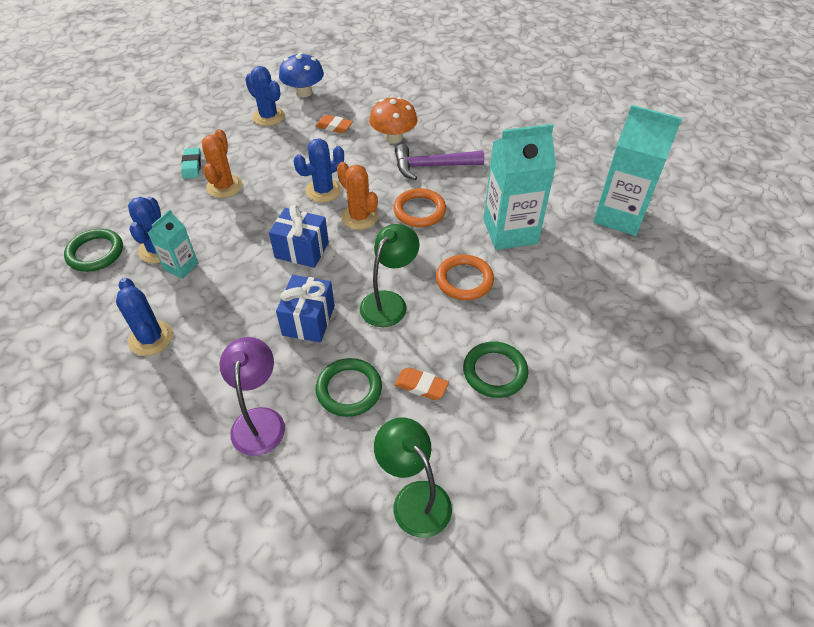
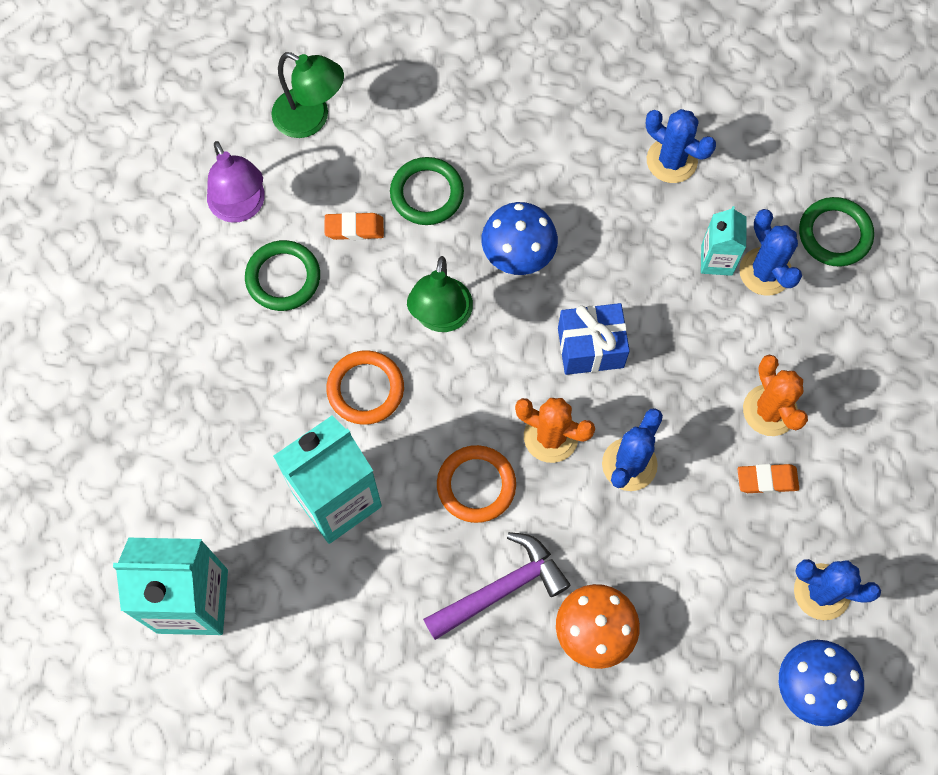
camera: 155 degrees right, 20 degrees up
turquoise eraser [181,148,201,179] -> none
purple lamp [219,337,285,456] -> purple lamp moved to [207,141,265,223]
blue gift [276,275,335,343] -> blue mushroom [481,202,558,275]
orange eraser [315,115,353,133] -> orange eraser moved to [737,464,799,493]

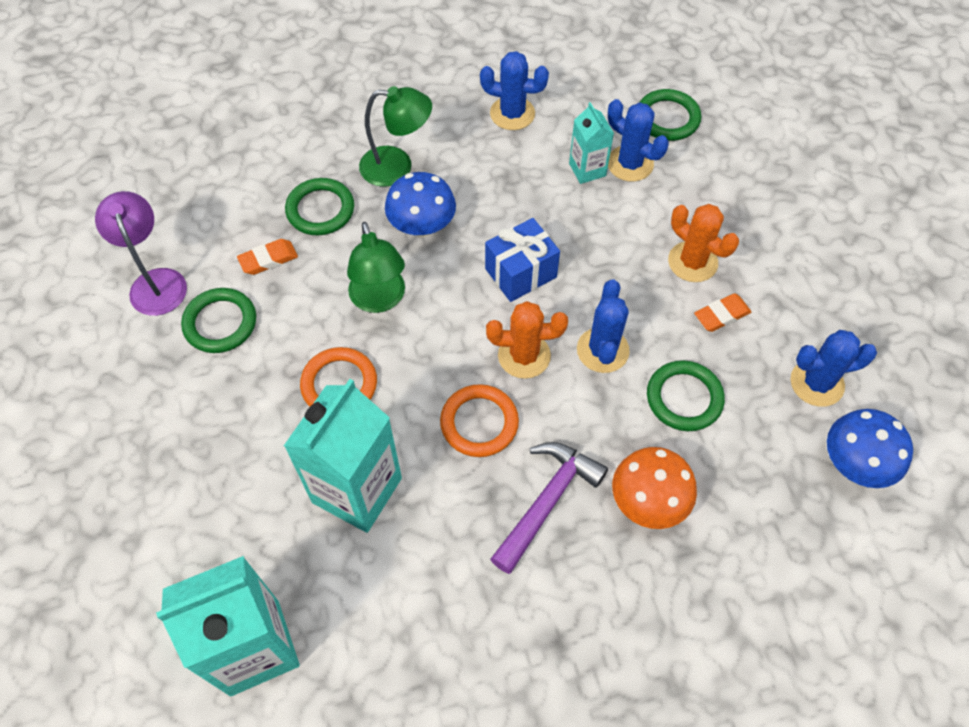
camera: 25 degrees left, 10 degrees down
purple lamp [207,141,265,223] -> purple lamp turned 150 degrees counterclockwise [95,191,187,316]
green lamp [271,52,344,138] -> green lamp moved to [359,86,432,187]
none -> green ring [647,360,725,431]

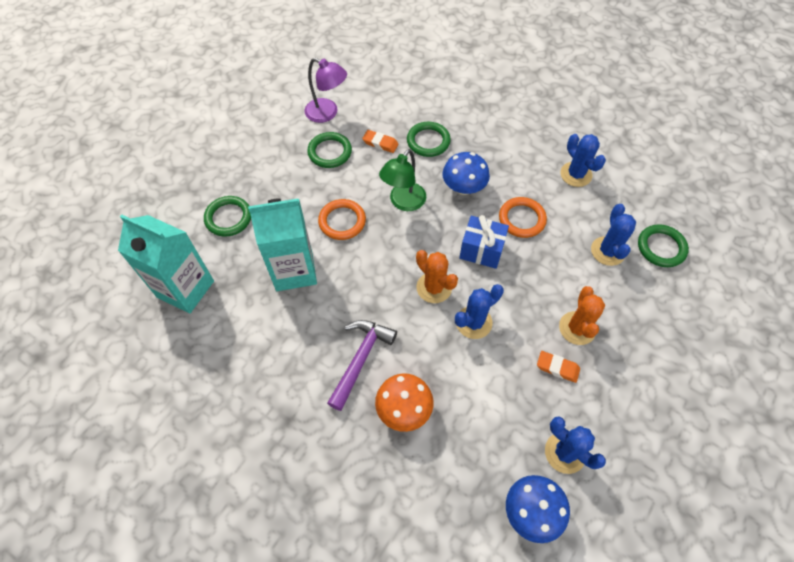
camera: 50 degrees right, 0 degrees up
purple lamp [95,191,187,316] -> purple lamp turned 90 degrees clockwise [304,58,347,123]
green lamp [359,86,432,187] -> none
orange ring [440,384,519,457] -> orange ring moved to [499,197,547,238]
purple hammer [490,442,608,574] -> purple hammer turned 60 degrees counterclockwise [327,320,397,411]
turquoise carton [569,102,614,184] -> none
green ring [647,360,725,431] -> green ring moved to [204,196,251,236]

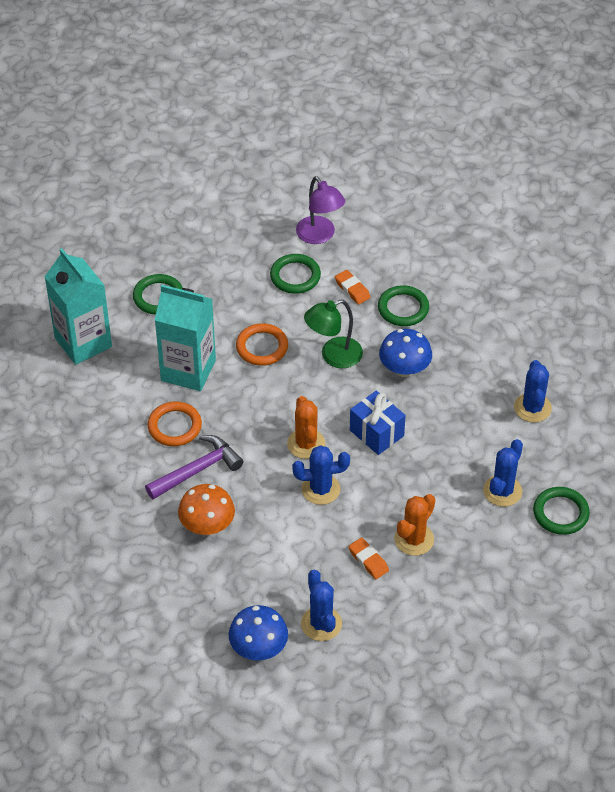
camera: 30 degrees right, 10 degrees down
orange ring [499,197,547,238] -> orange ring moved to [148,401,202,446]

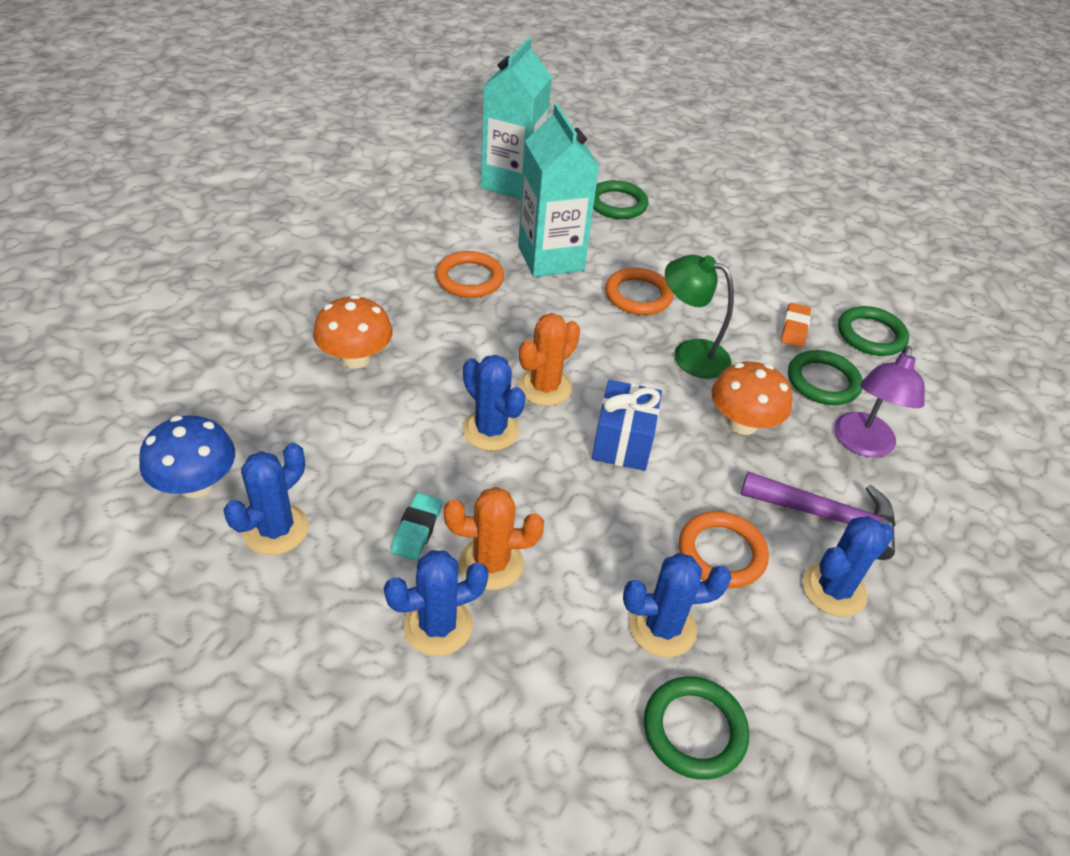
camera: 50 degrees right, 5 degrees down
purple hammer [145,435,243,499] -> purple hammer moved to [741,471,896,560]
green ring [270,254,321,294] -> green ring moved to [838,306,909,356]
purple lamp [296,176,345,244] -> purple lamp moved to [834,346,925,457]
orange eraser [348,538,389,579] -> turquoise eraser [391,493,442,561]
blue mushroom [379,329,432,377] -> orange mushroom [712,361,792,435]
none -> blue cactus [384,550,489,656]
none -> orange ring [679,511,769,588]

